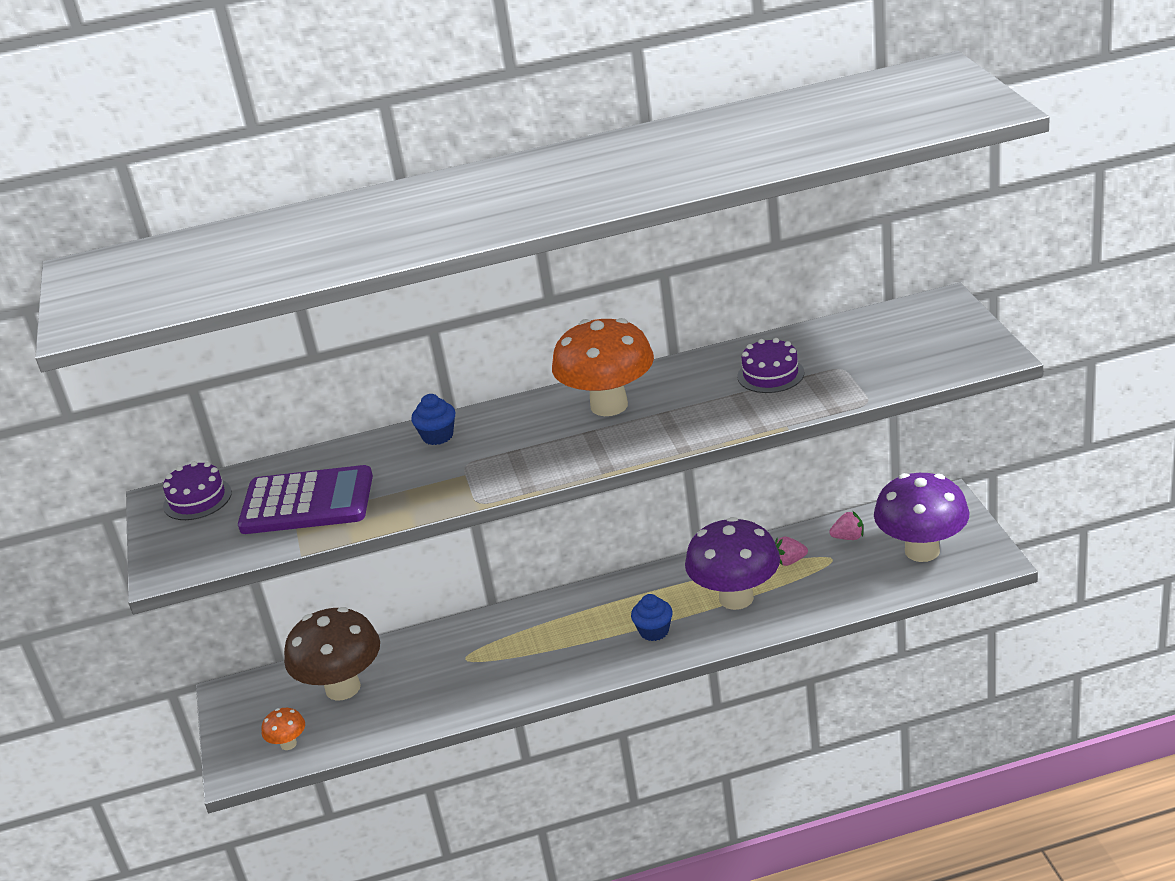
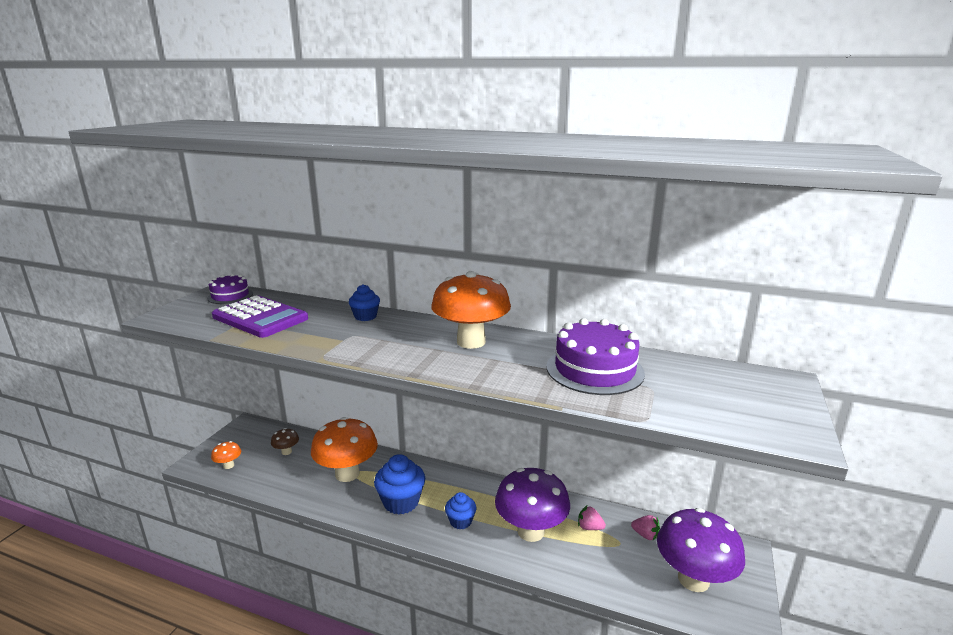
camera: 30 degrees right, 10 degrees down
brown mushroom [284,607,380,701] -> brown mushroom [271,428,299,455], size x0.44
purple cake [737,338,804,393] -> purple cake [546,318,645,395], size x1.70
none -> orange mushroom [311,417,378,482]
none -> blue cupcake [374,454,425,515]

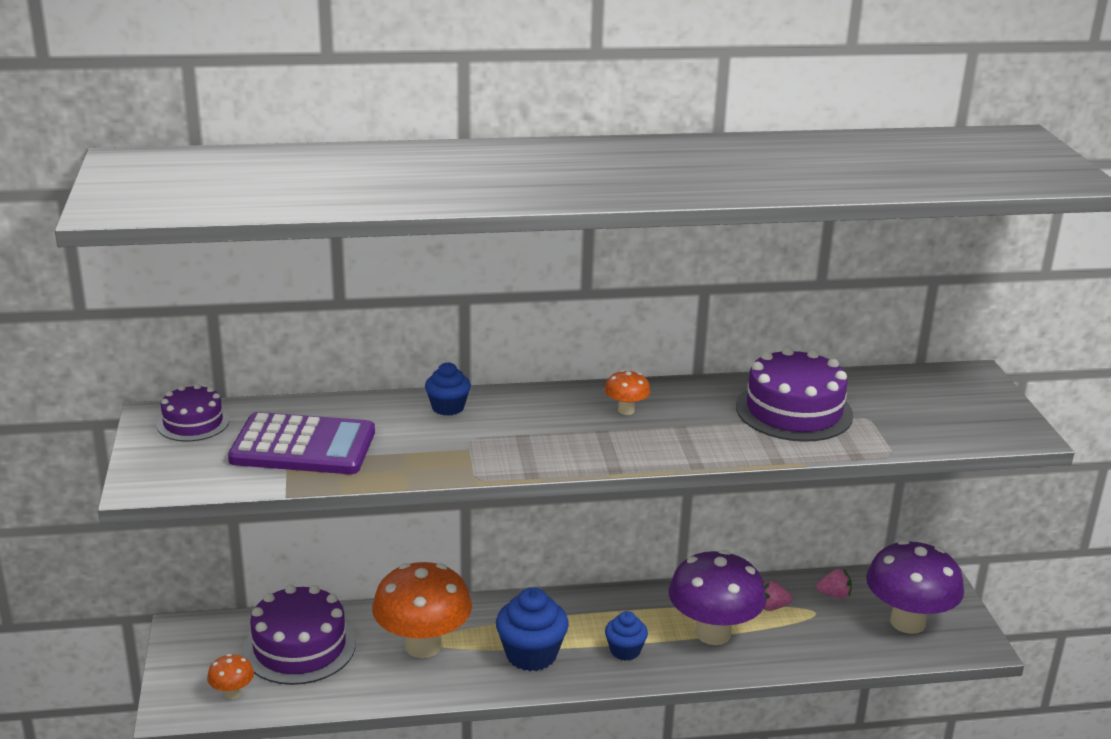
camera: 30 degrees left, 5 degrees up
brown mushroom [271,428,299,455] -> purple cake [243,585,356,685]
orange mushroom [431,271,511,349] -> orange mushroom [604,370,651,415], size x0.44

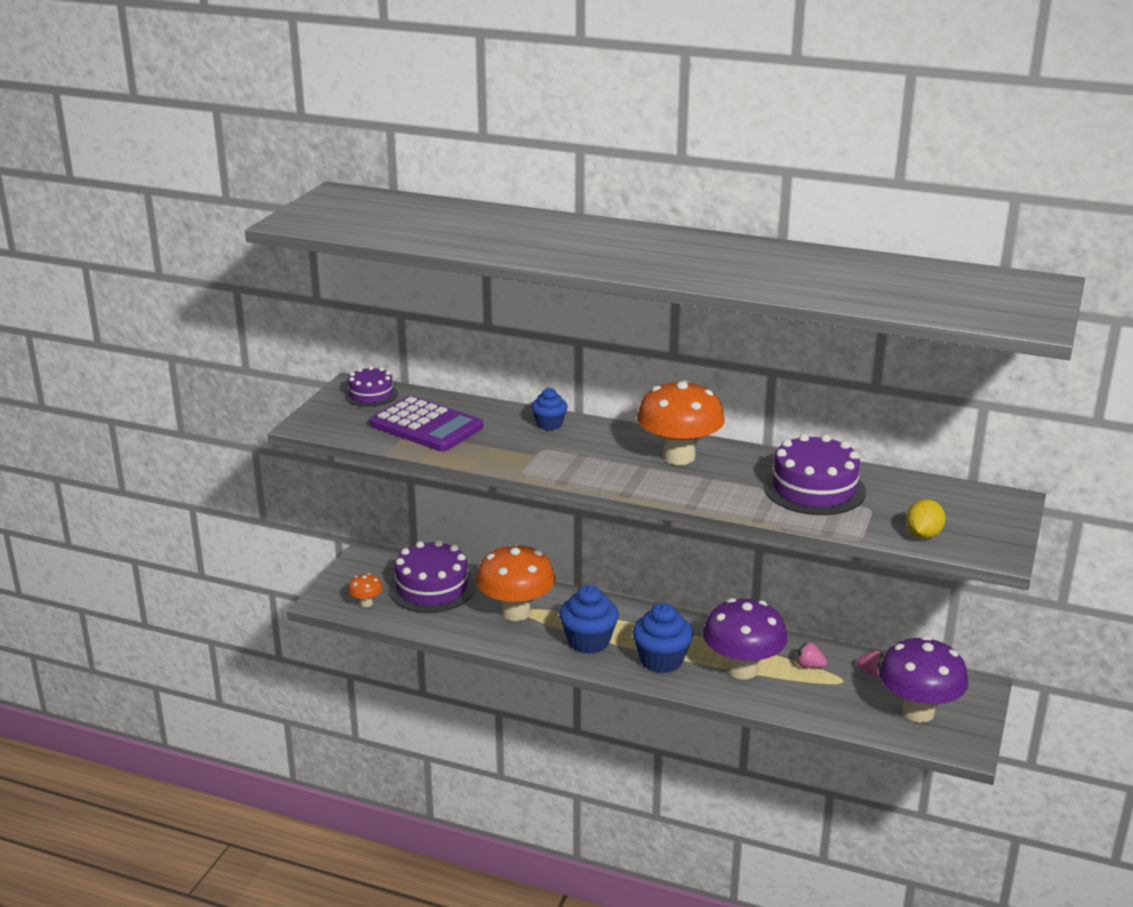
camera: 30 degrees right, 0 degrees up
orange mushroom [604,370,651,415] -> orange mushroom [637,380,725,465], size x2.25
blue cupcake [605,611,648,661] -> blue cupcake [632,603,693,673], size x1.67
none -> yellow lemon [906,499,946,539]

